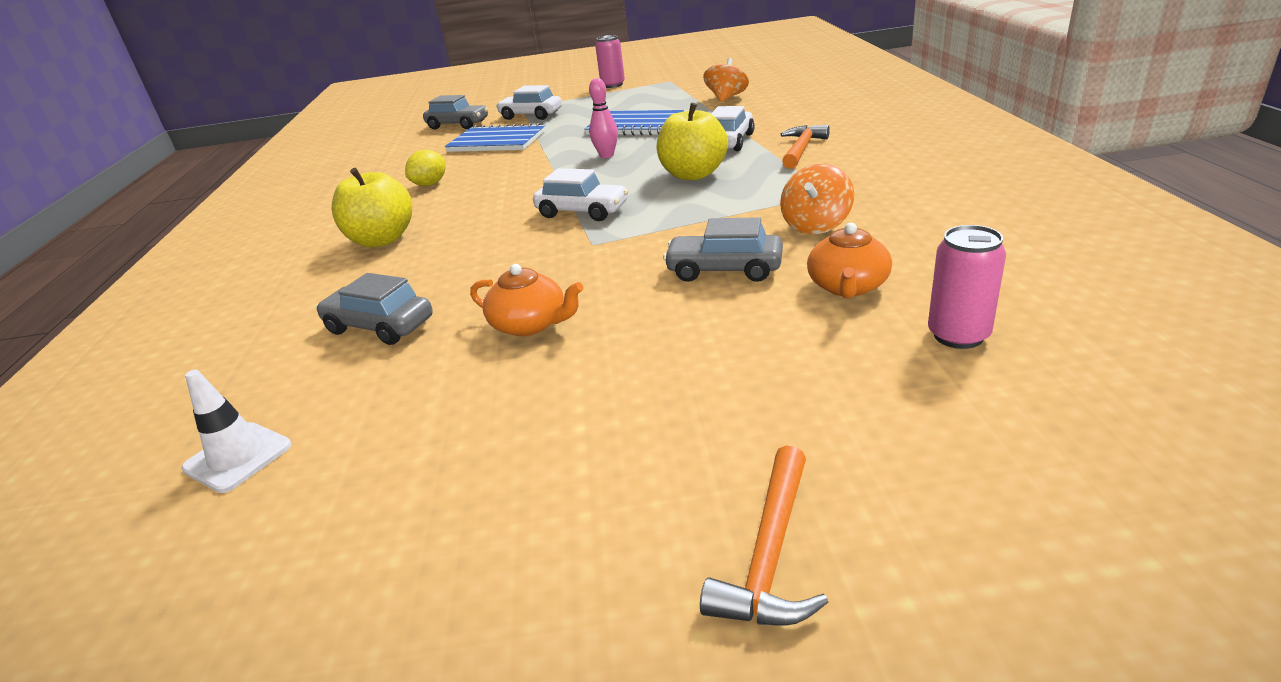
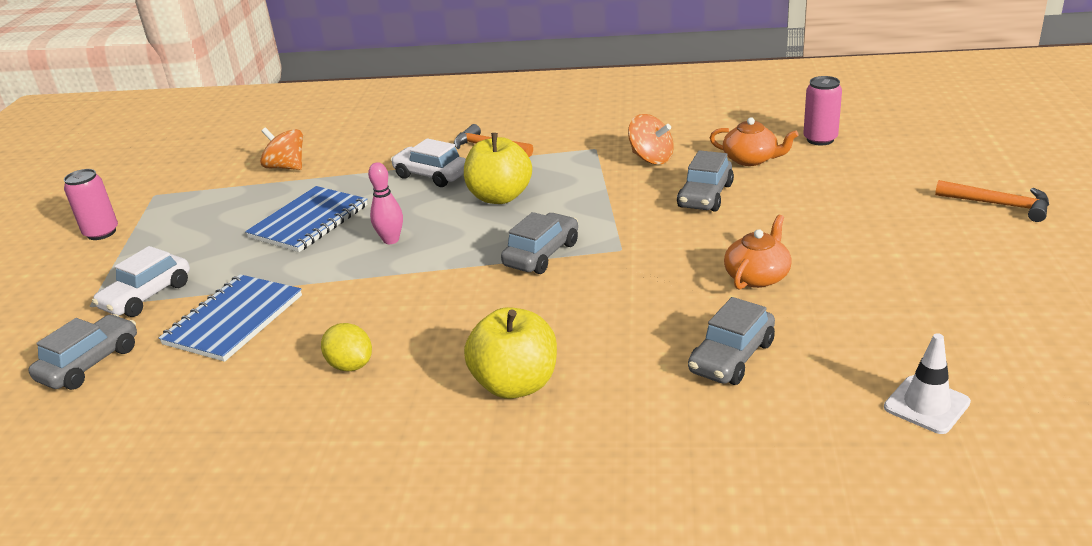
camera: 80 degrees left, 0 degrees up
white car [533,168,628,221] -> grey car [501,212,578,274]

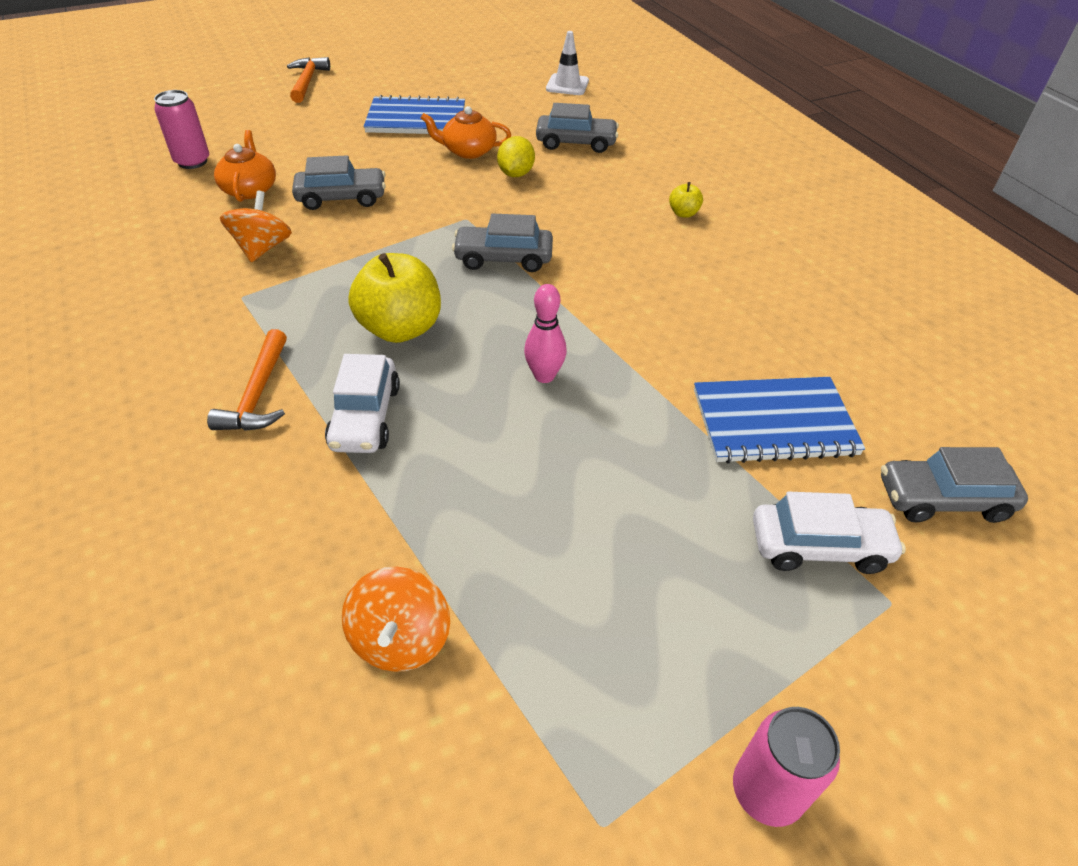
camera: 125 degrees left, 15 degrees up
blue notebook [245,186,368,252] -> blue notebook moved to [364,95,465,134]
yellow lemon [321,323,372,371] -> yellow lemon moved to [497,136,535,177]
yellow apple [464,307,557,399] -> yellow apple [669,182,703,218], size x0.45

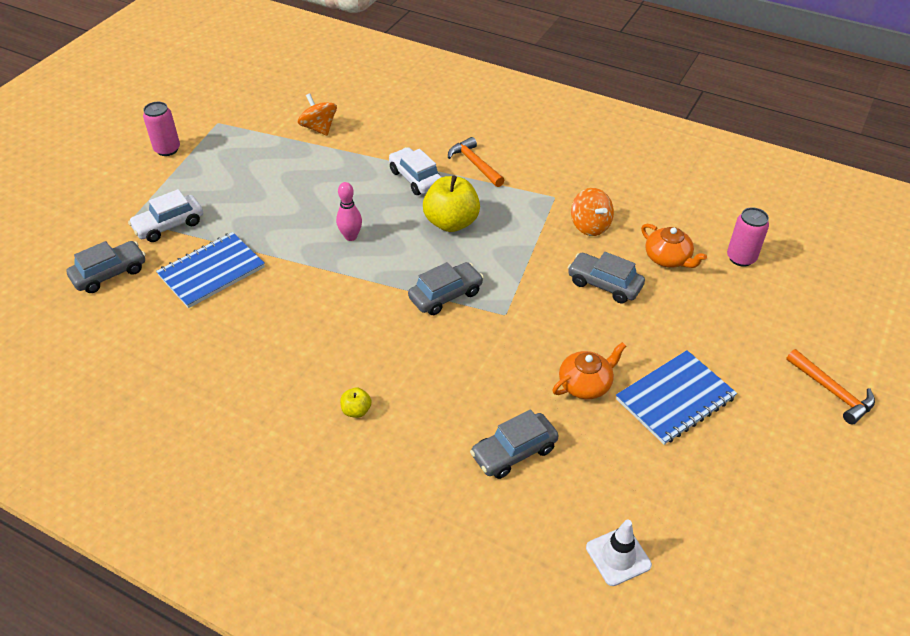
camera: 145 degrees right, 0 degrees up
grey car [292,155,386,210] -> grey car turned 75 degrees clockwise [567,252,645,303]
yellow lemon [497,136,535,177] -> none

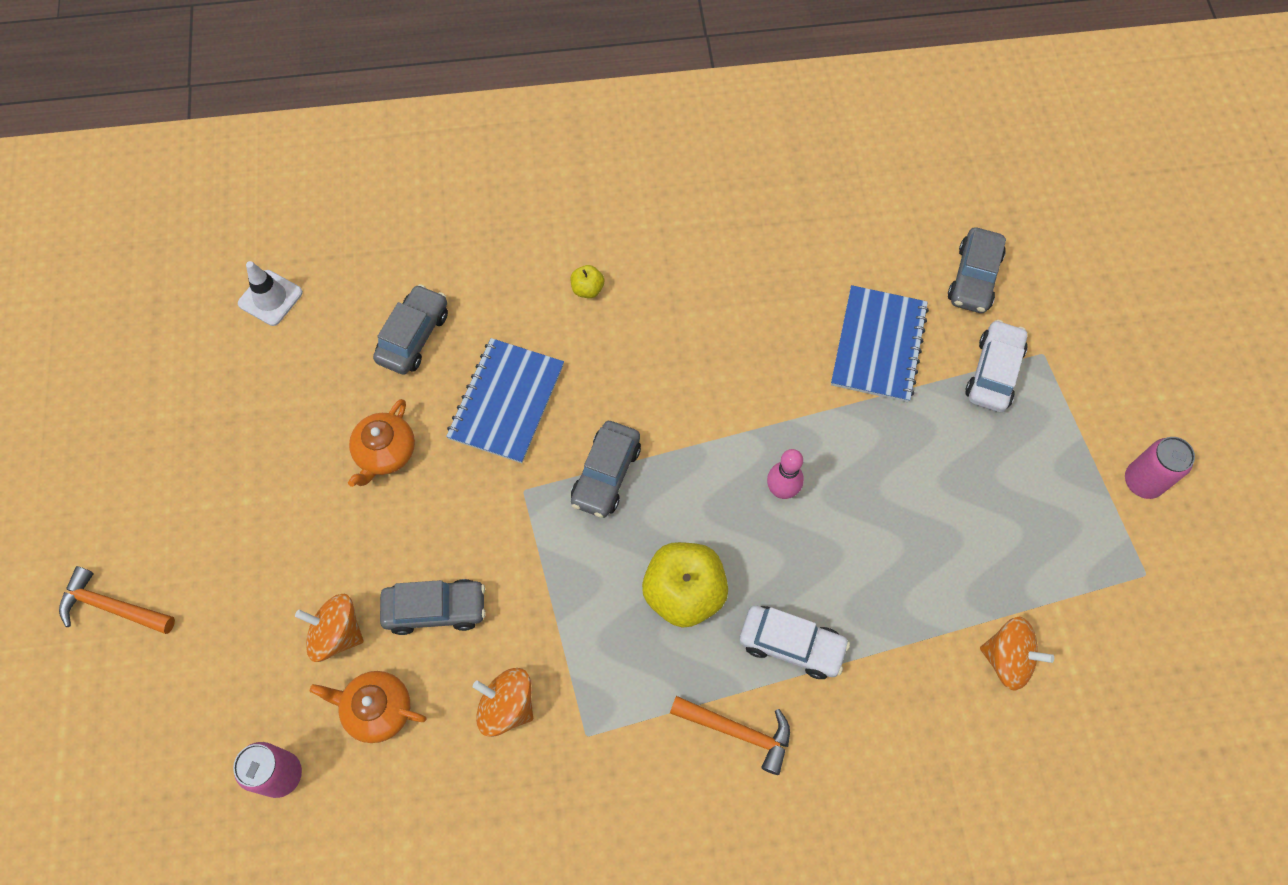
camera: 145 degrees right, 20 degrees up
blue notebook [616,350,737,445] -> blue notebook moved to [446,338,564,463]
none -> orange spinning top [295,594,363,662]

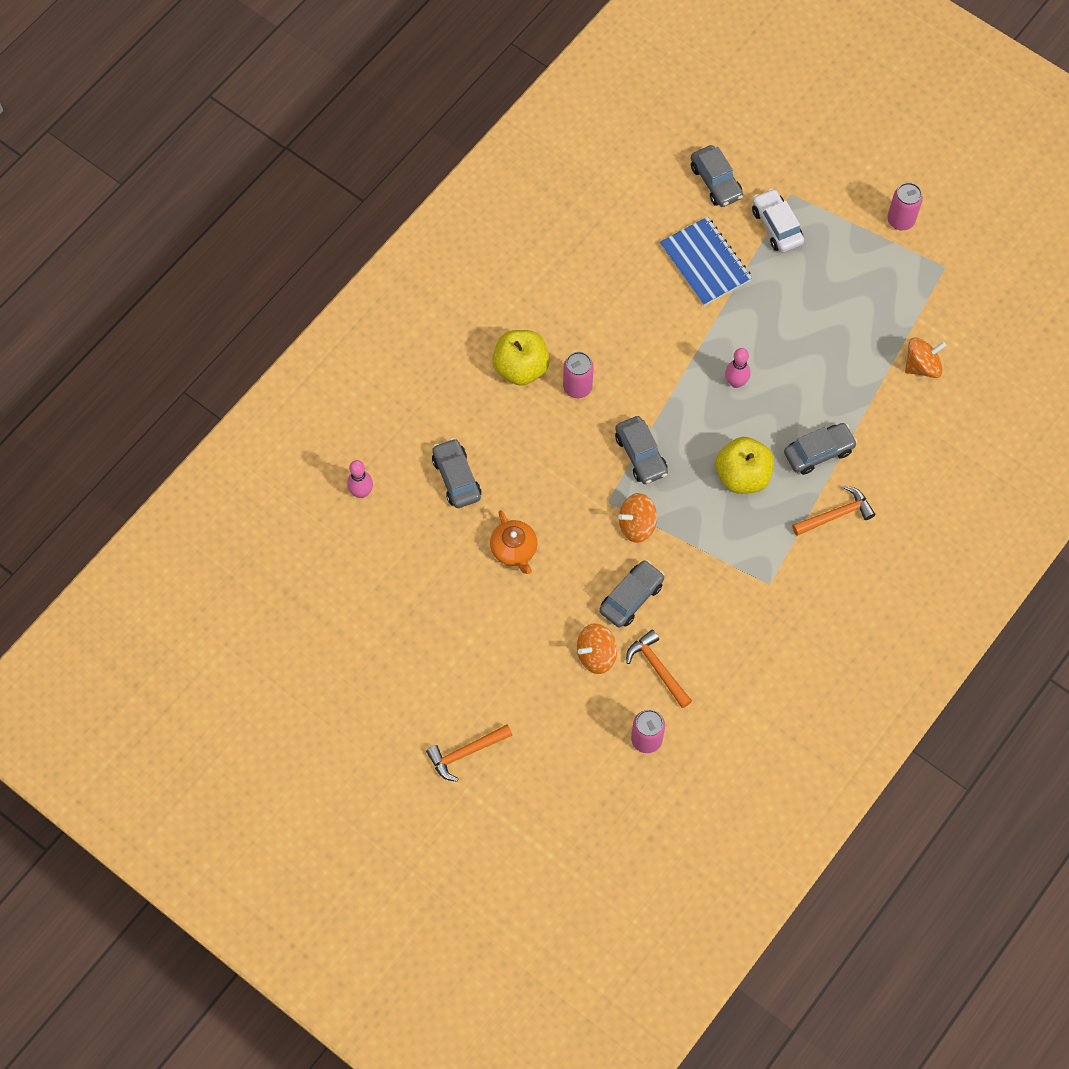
camera: 45 degrees left, 0 degrees up
white traffic cone [238,261,303,326] -> none
orange teapot [310,671,427,743] -> orange hammer [626,630,692,708]
blue notebook [446,338,564,463] -> none
orange spinning top [473,668,533,737] -> orange spinning top moved to [618,493,657,543]
yellow apple [571,265,605,298] -> yellow apple [492,330,550,386], size x2.21
white car [739,606,850,679] -> grey car [784,423,857,475]
none -> pink bowling pin [347,460,373,498]
none -> pink can [563,352,594,398]

